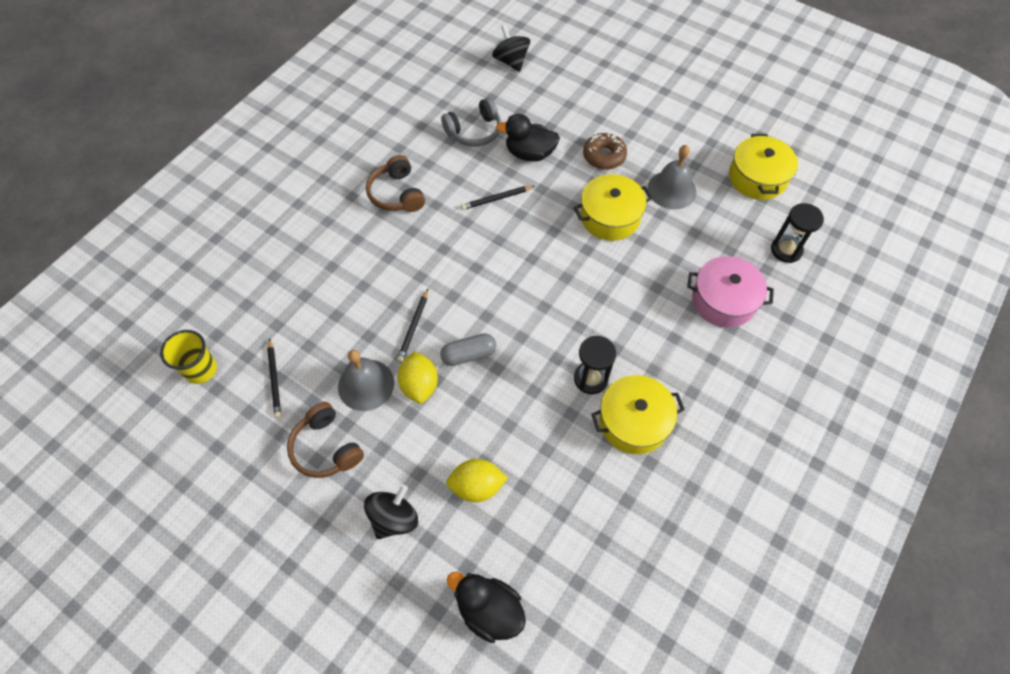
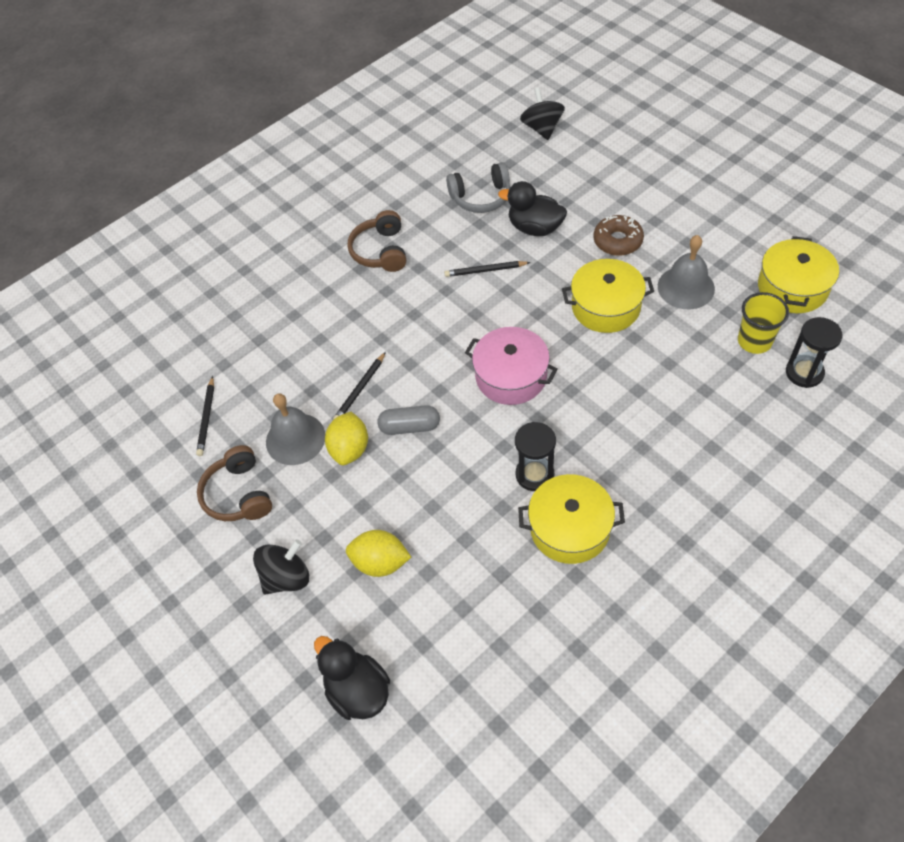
camera: 20 degrees right, 5 degrees down
yellow cup [160,330,217,384] -> yellow cup moved to [738,292,789,354]
pink pot [687,256,774,328] -> pink pot moved to [465,327,558,405]

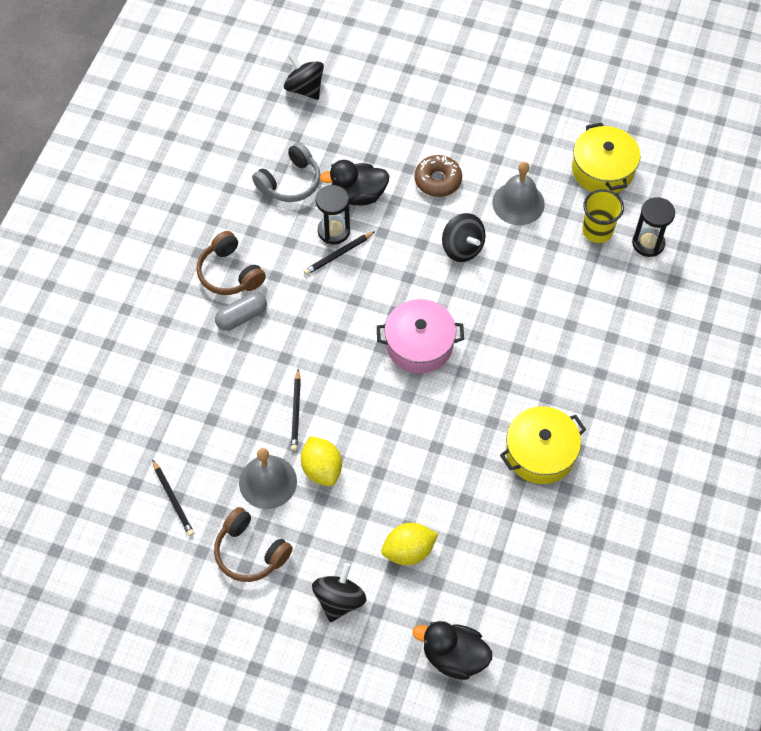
camera: 35 degrees left, 5 degrees up
grey capsule [377,405,440,435] -> grey capsule moved to [215,292,267,331]
black hourglass [515,422,556,491] -> black hourglass moved to [316,185,350,245]
yellow pot [562,259,654,333] -> black spinning top [442,213,486,262]

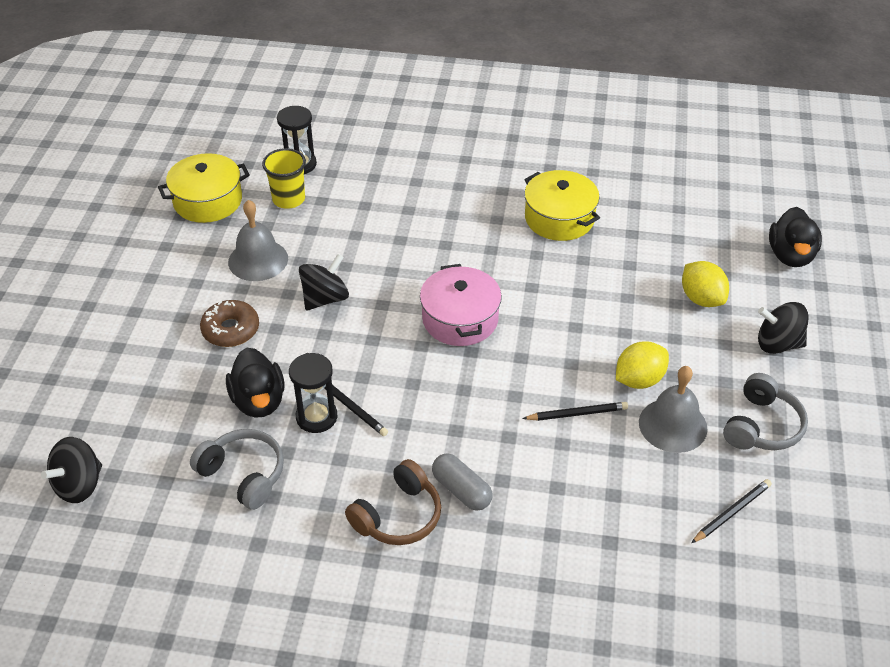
camera: 100 degrees left, 15 degrees down
brown headphones [214,507,293,582] -> grey headphones [723,373,808,450]

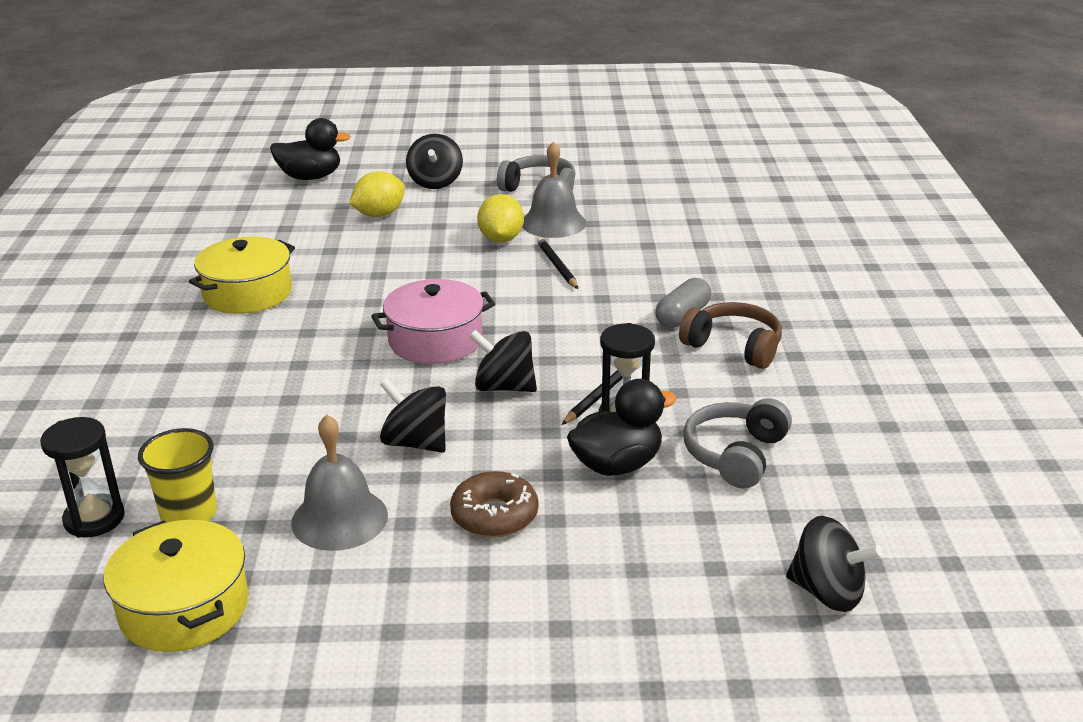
camera: 100 degrees left, 15 degrees down
yellow lemon [616,341,669,389] -> yellow lemon turned 45 degrees clockwise [477,194,524,243]
black pencil [691,479,772,543] -> none
none -> black spinning top [469,330,537,392]

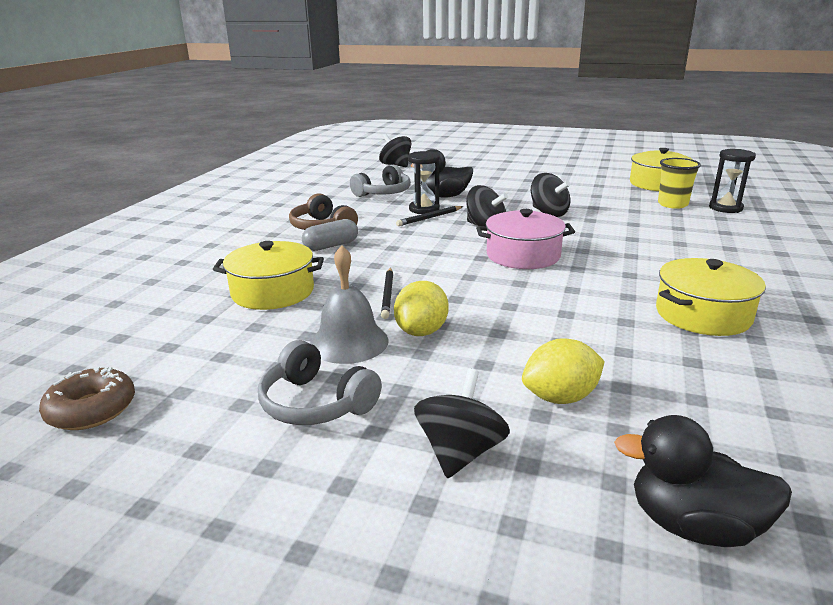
camera: 160 degrees left, 5 degrees down
grey bell [291,415,388,551] -> none
brown donut [450,471,539,538] -> brown donut moved to [39,367,135,430]
none -> yellow pot [213,241,324,310]

